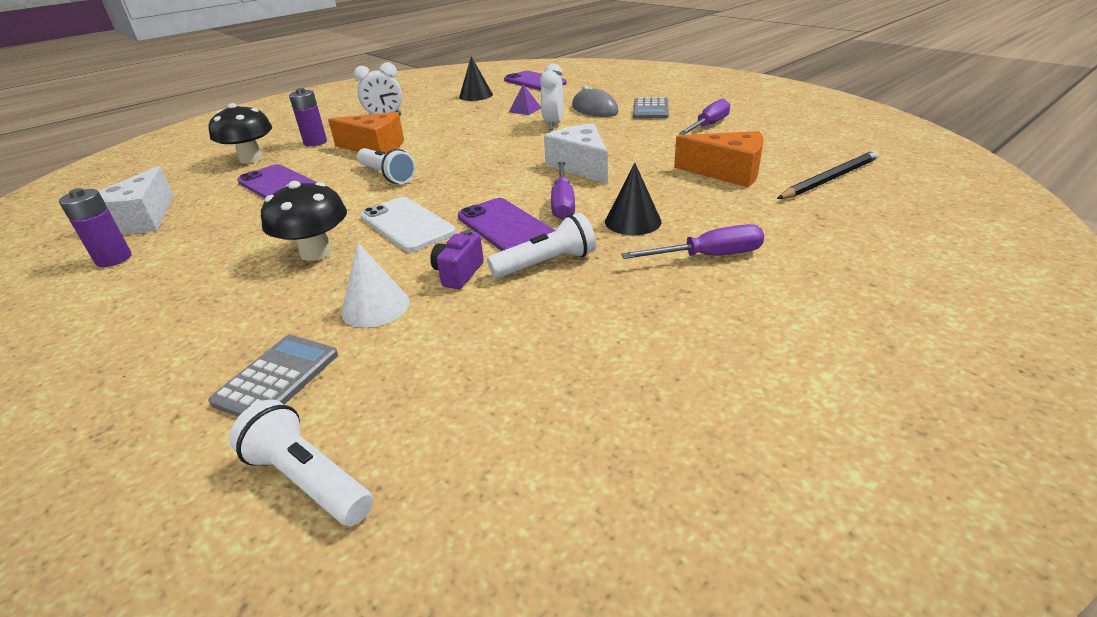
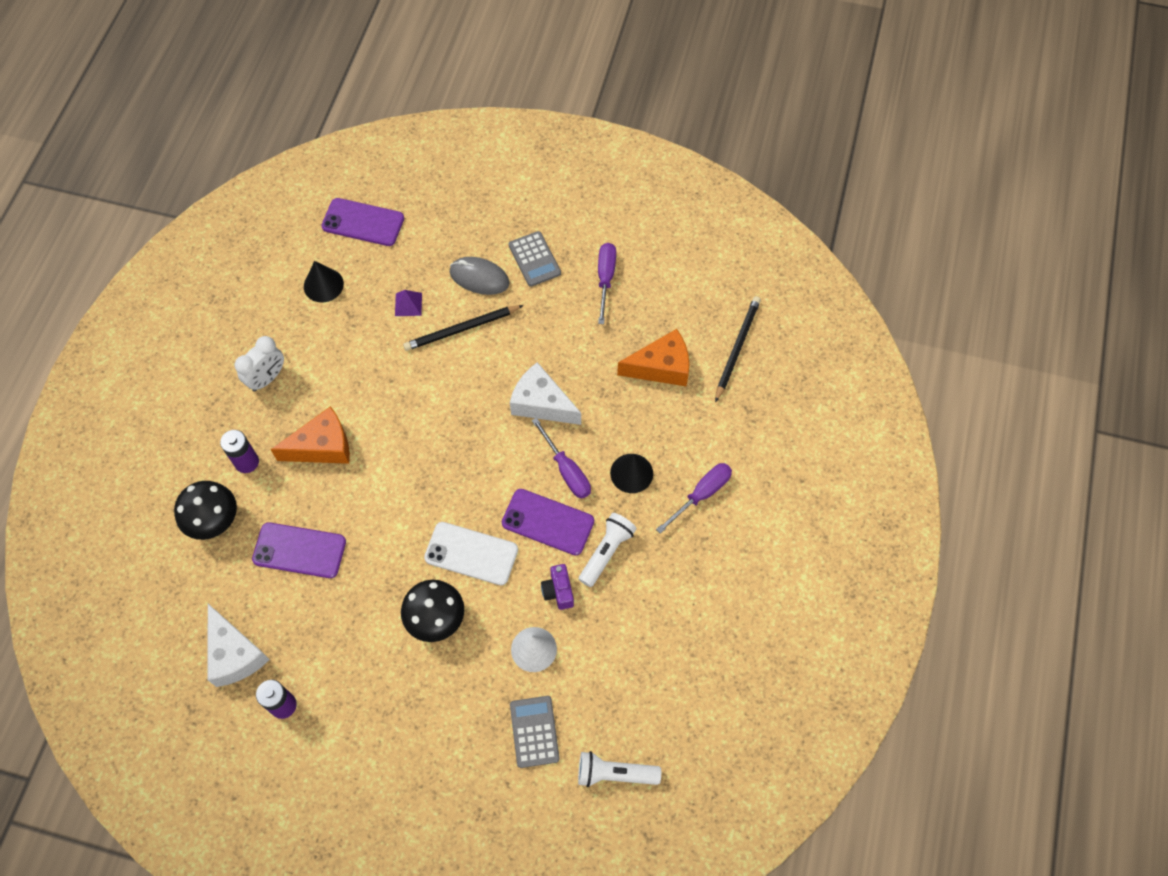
camera: 35 degrees left, 30 degrees up
white flashlight [357,148,416,184] -> none
white clock [540,63,563,130] -> black pencil [403,305,524,351]

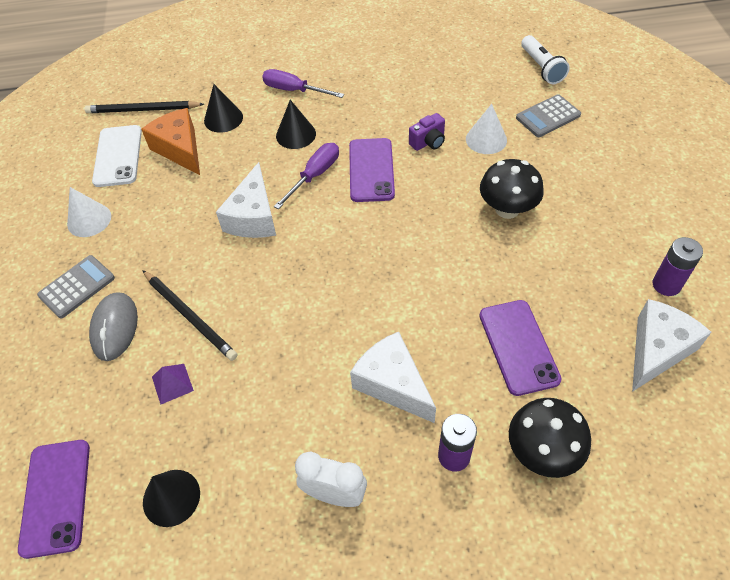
camera: 110 degrees left, 10 degrees down
orange cheese [270,406,350,464] -> white cheese [350,332,436,423]
white phone [424,522,518,585] -> white phone moved to [92,125,142,187]
white flashlight [579,513,637,587] -> none
purple screwdriver [598,243,616,324] -> white cone [67,187,111,237]
none -> black cone [204,84,243,133]

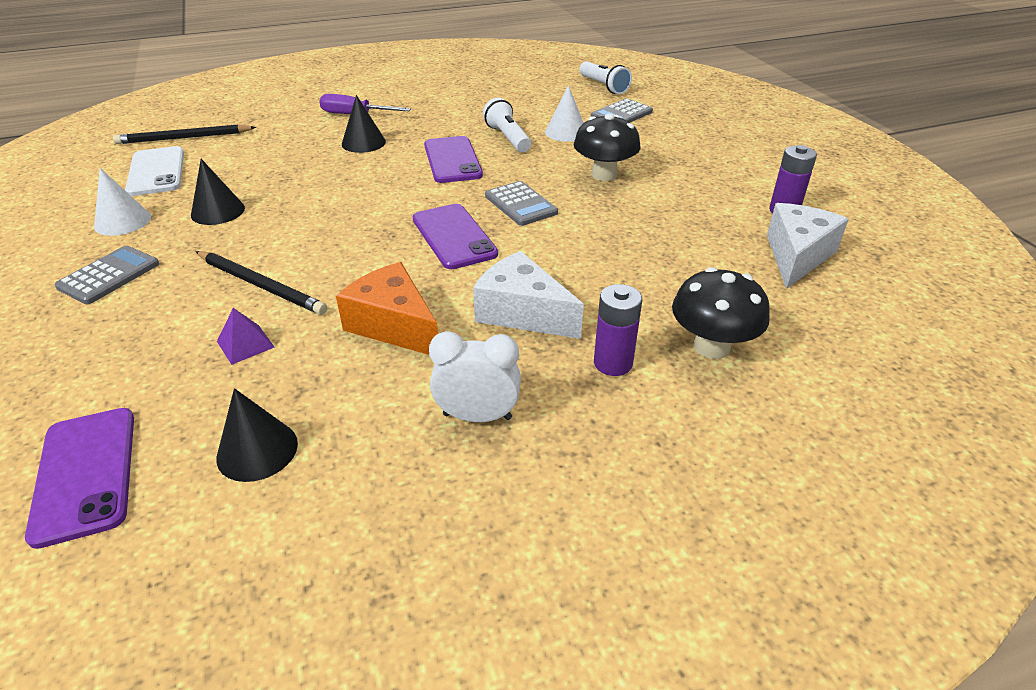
camera: 15 degrees left, 15 degrees down
grey mouse [89,292,138,361] -> none
orange cheese [141,108,200,175] -> orange cheese moved to [336,262,438,355]
black cone [204,84,243,133] -> black cone moved to [191,159,245,225]
white cheese [216,162,276,238] -> none
purple screwdriver [274,143,339,209] -> none
purple camera [409,113,445,151] -> white flashlight [483,98,531,152]
purple phone [479,300,562,396] -> purple phone moved to [413,204,498,269]
none -> grey calculator [485,181,558,226]

